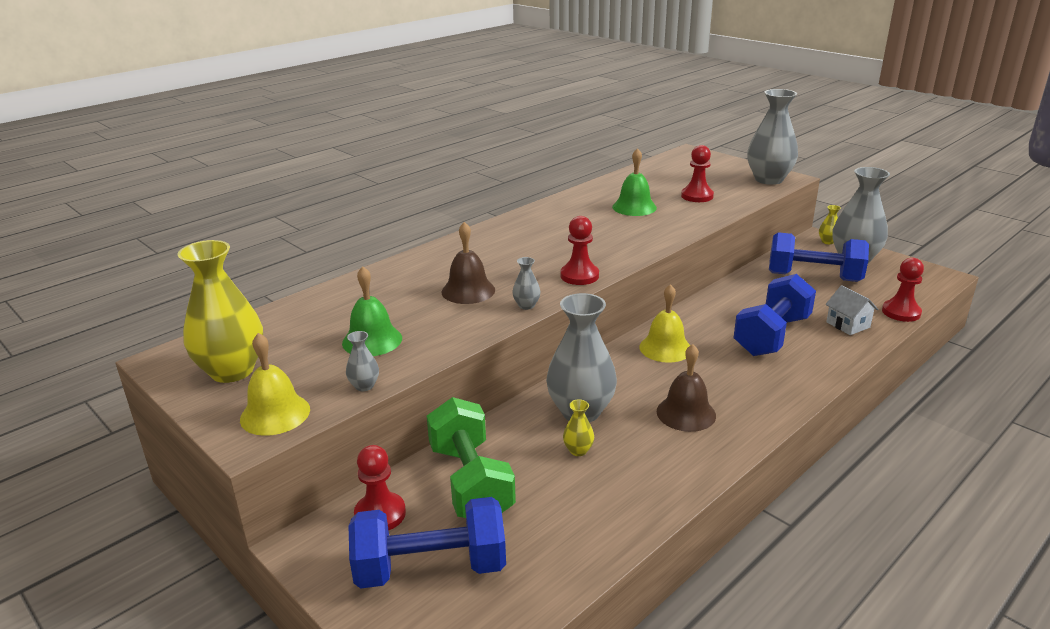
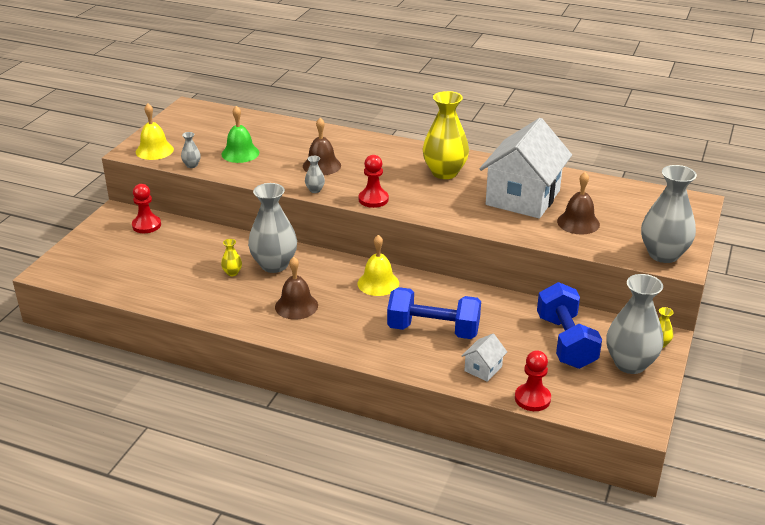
camera: 65 degrees right, 5 degrees up
yellow vase [178,240,263,383] -> yellow vase moved to [423,91,469,179]
blue dumbbell [348,497,506,589] -> none
green dumbbell [427,397,516,518] -> none
green bell [612,148,657,216] -> white house [480,118,572,218]
red pawn [681,145,714,202] -> brown bell [557,172,600,235]

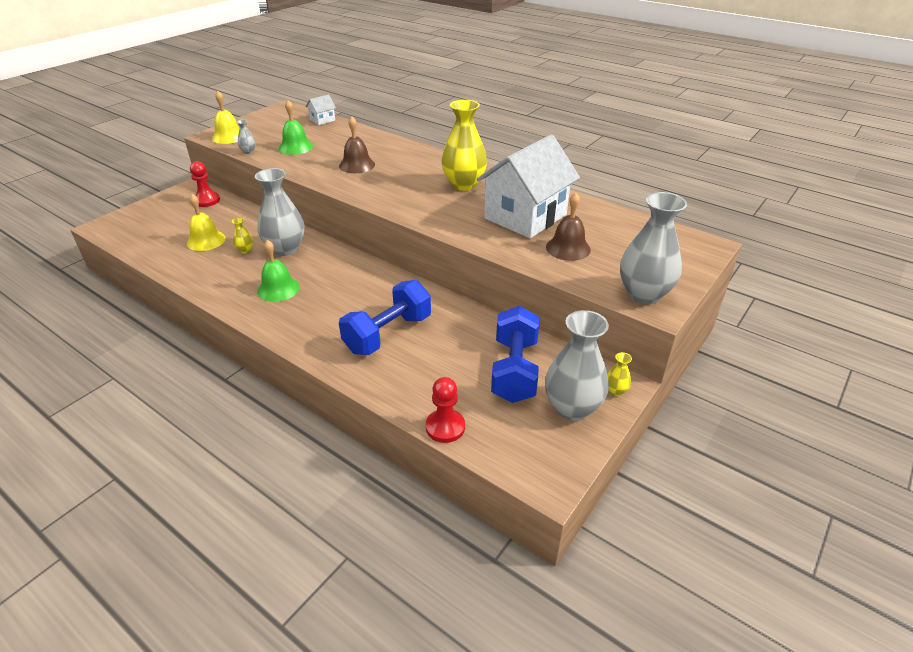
camera: 15 degrees right, 5 degrees up
brown bell [275,257,318,320] -> green bell [257,240,300,302]
grey vase [305,156,325,193] -> none
yellow bell [357,235,399,296] -> yellow bell moved to [187,194,226,251]
red pawn [359,155,389,208] -> none
blue dumbbell [387,287,481,339] -> blue dumbbell turned 75 degrees counterclockwise [339,280,431,355]
white house [462,334,507,382] -> white house moved to [306,94,336,125]

